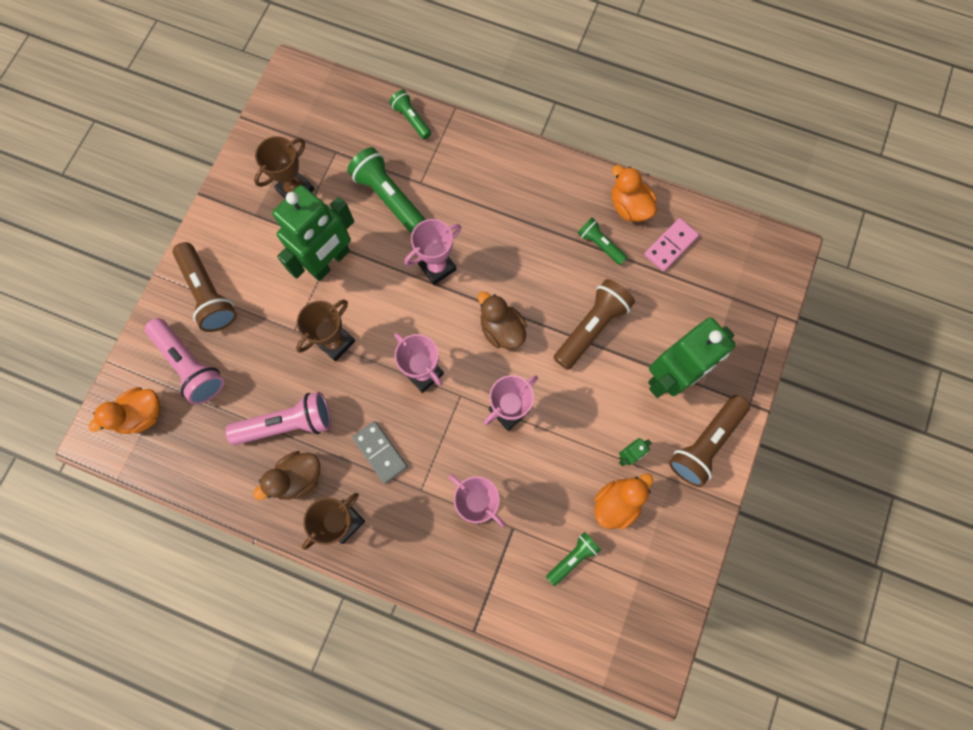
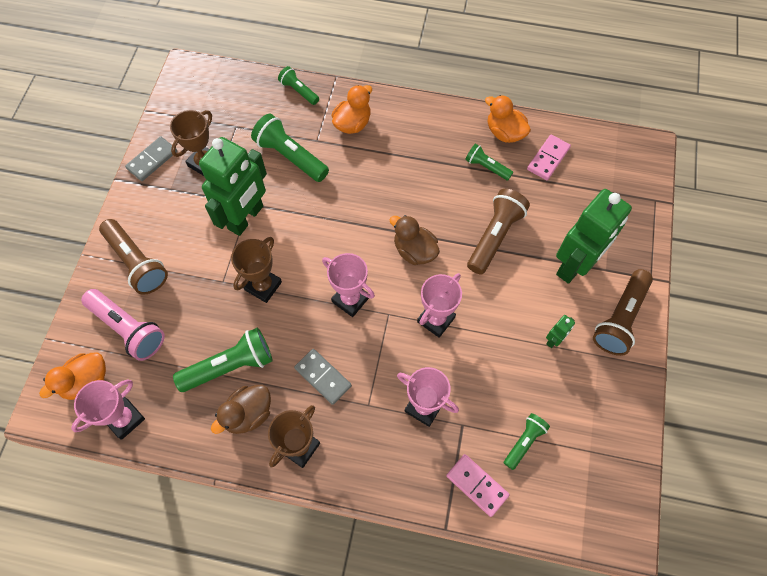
camera: 10 degrees left, 10 degrees down
pink flashlight [225,392,331,445] -> green flashlight [173,328,273,392]
pink trophy [405,219,462,285] -> pink trophy moved to [71,379,145,440]
orange duck [594,473,653,530] -> orange duck moved to [331,85,372,134]
none -> grey domino [125,136,177,181]
none -> pink domino [446,454,510,517]

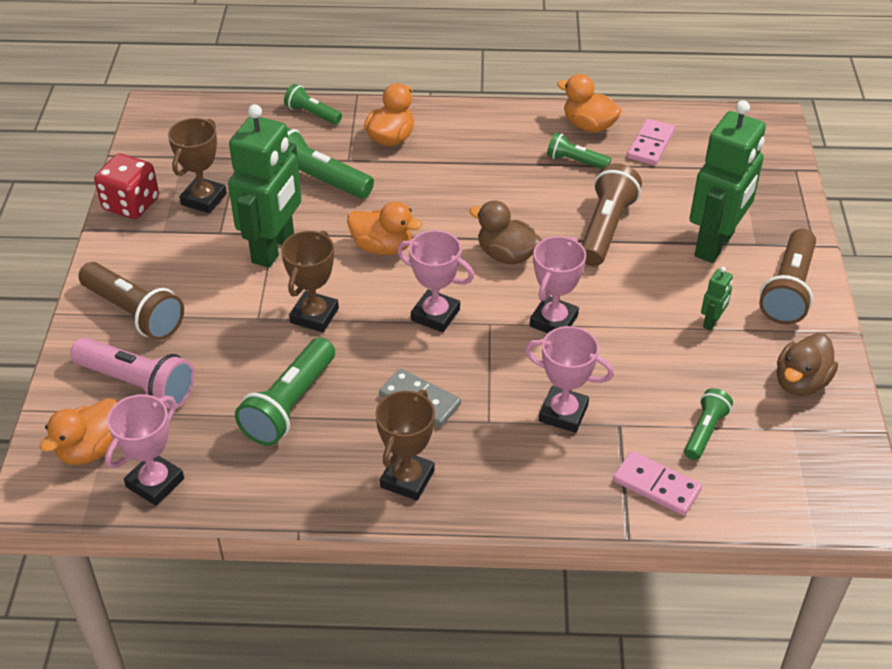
camera: 10 degrees left, 20 degrees down
grey domino [125,136,177,181] -> red dice [94,154,159,219]
green flashlight [173,328,273,392] -> green flashlight turned 150 degrees clockwise [235,337,335,446]
brown duck [211,385,271,434] -> brown duck moved to [777,333,838,396]
none -> orange duck [347,201,422,255]

